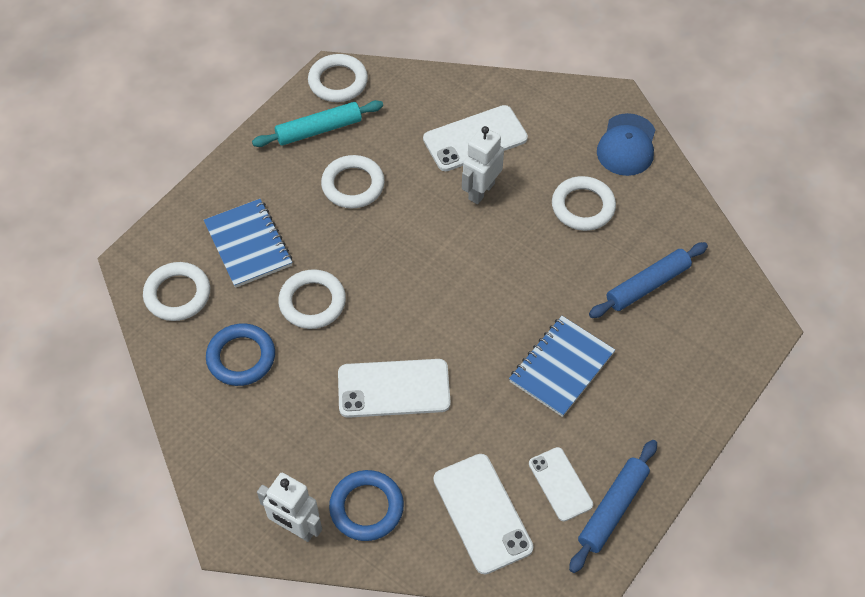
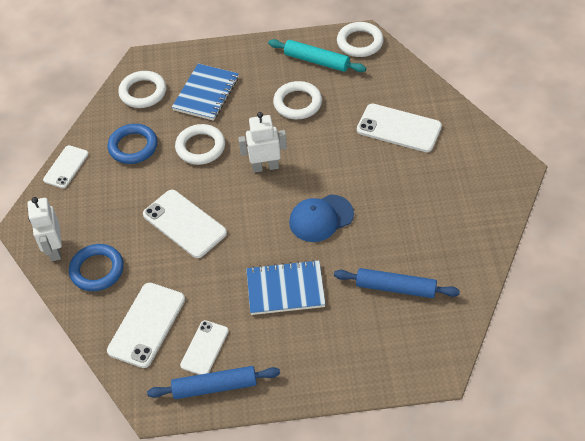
camera: 50 degrees right, 5 degrees down
white robot [462,126,504,204] -> white robot moved to [238,112,287,173]
white ring [552,176,616,231] -> none
blue cap [597,113,656,176] -> blue cap moved to [289,194,354,242]
none -> white phone [43,145,89,188]

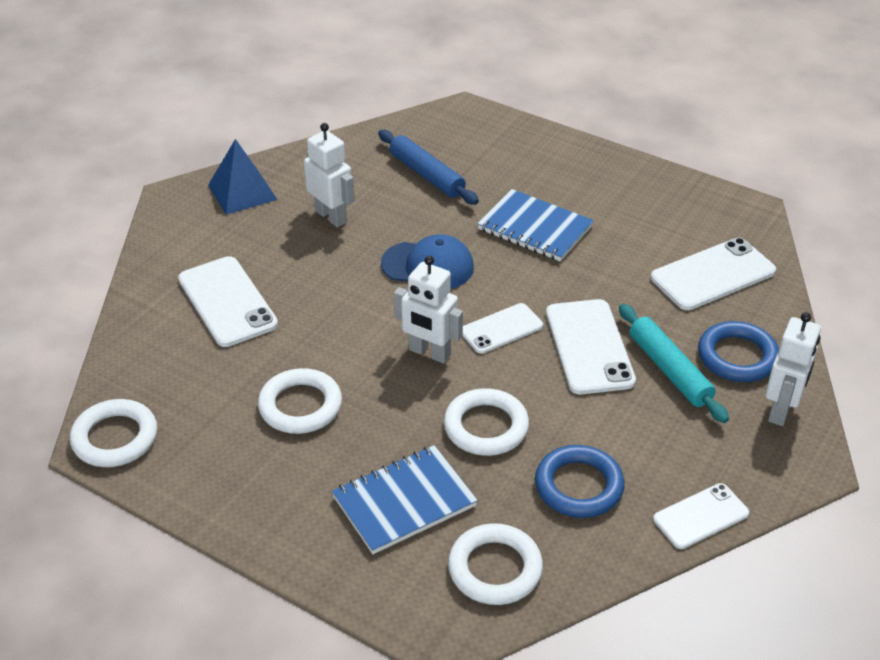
camera: 145 degrees left, 10 degrees down
blue rolling pin [147,366,280,399] -> none
white phone [180,320,229,375] -> white phone moved to [463,303,543,354]
turquoise rolling pin [268,39,366,72] -> turquoise rolling pin moved to [619,304,729,423]
none -> blue pyramid [208,139,278,215]
none -> white robot [304,123,355,227]

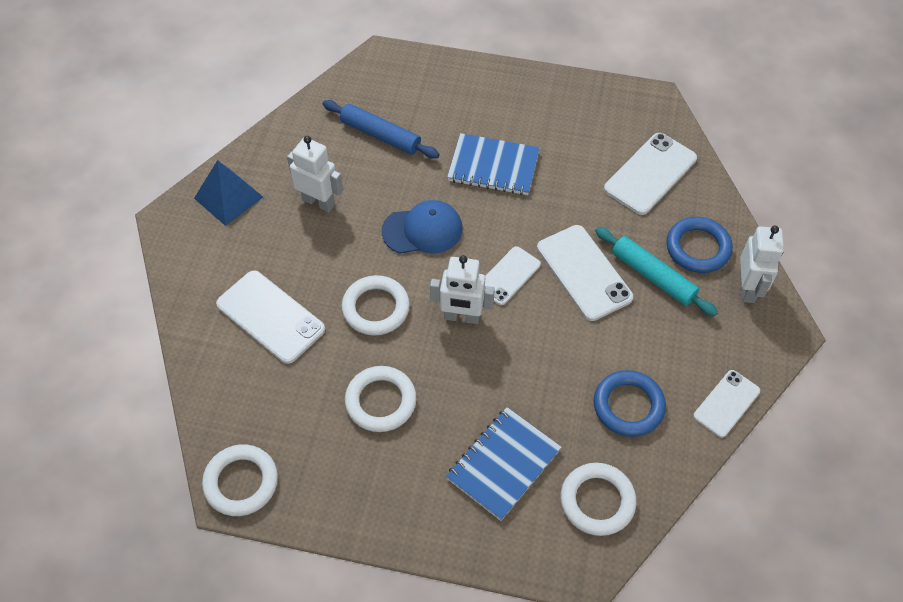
camera: 20 degrees left, 15 degrees up
white ring [444,388,529,456] -> white ring moved to [342,275,410,336]

